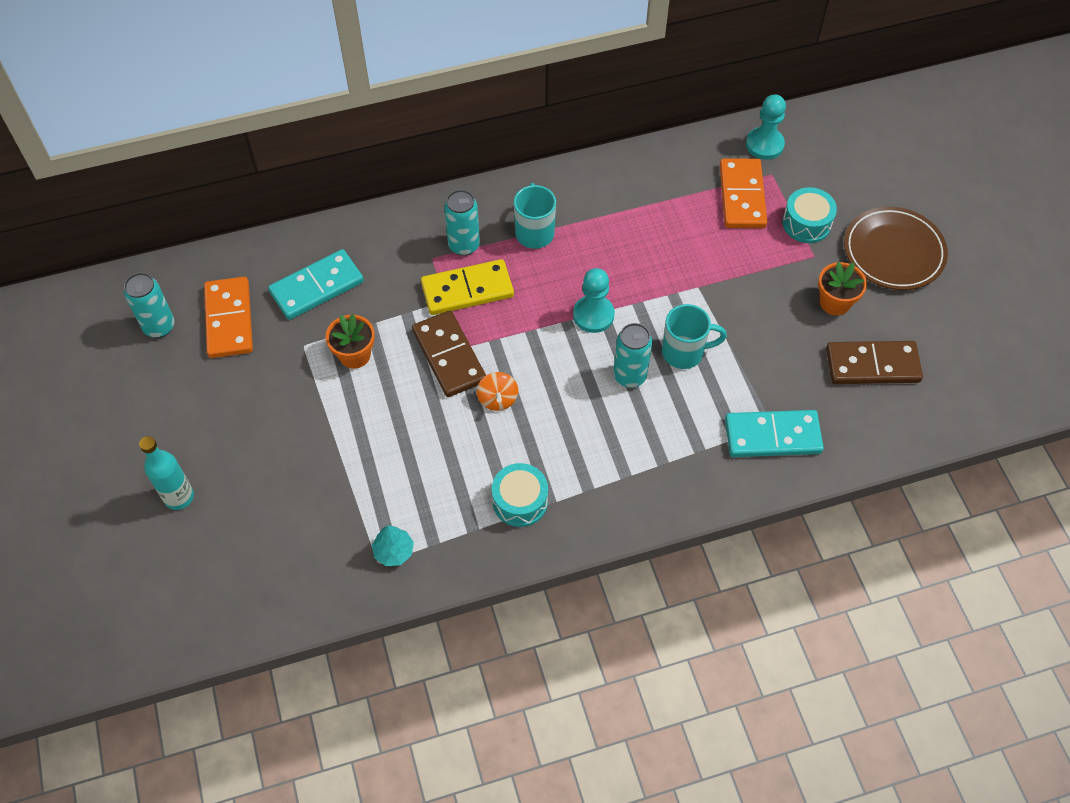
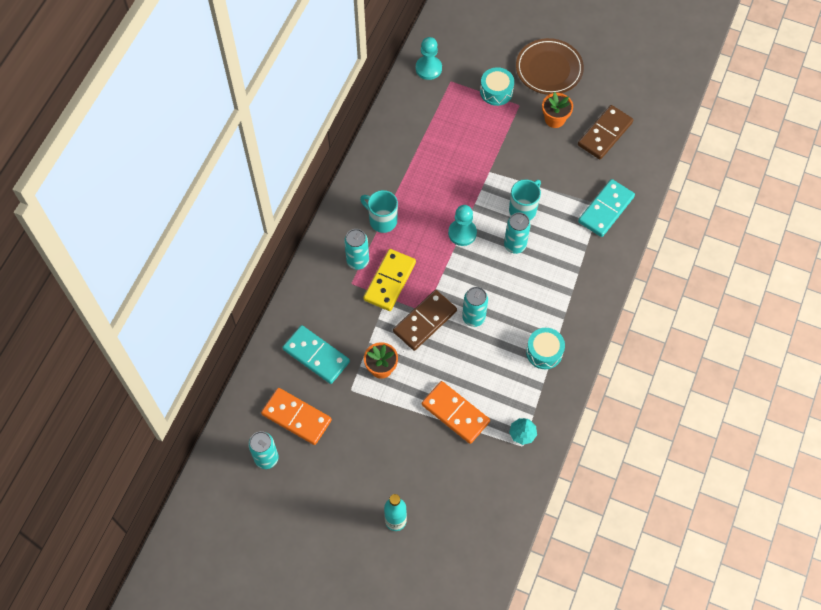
camera: 50 degrees left, 5 degrees up
turquoise domino [268,249,364,320] -> turquoise domino turned 60 degrees counterclockwise [282,325,350,384]
brown domino [412,310,486,397] -> brown domino turned 60 degrees counterclockwise [393,290,457,351]
orange spinning top [477,372,518,411] -> turquoise can [462,287,488,327]
orange domino [720,158,767,228] -> orange domino moved to [422,381,490,444]

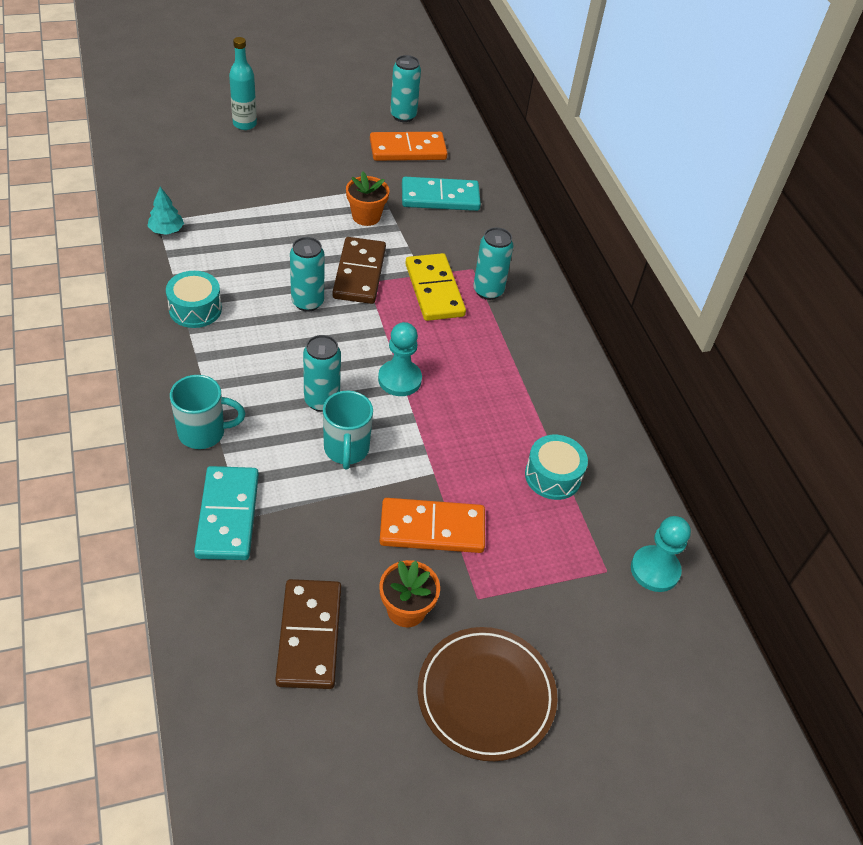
camera: 135 degrees right, 15 degrees down
turquoise mug [360,190,398,233] -> turquoise mug moved to [170,375,245,449]
orange domino [422,381,490,444] -> orange domino moved to [379,498,485,553]
turquoise drum [480,67,514,106] -> turquoise drum moved to [525,435,588,500]

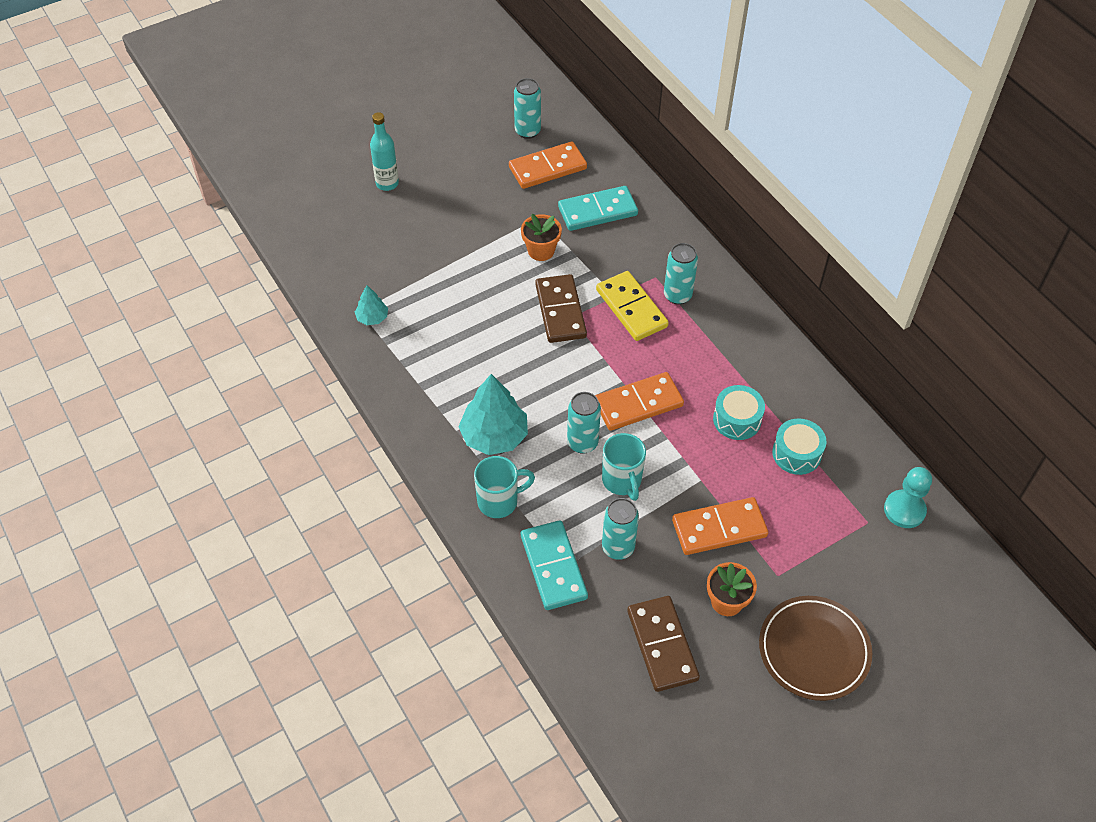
camera: 10 degrees left, 5 degrees up
turquoise drum [166,271,222,328] -> turquoise drum moved to [713,385,765,440]
turquoise can [290,237,325,312] -> turquoise can moved to [602,498,639,560]
turquoise pawn [378,322,422,396] -> orange domino [595,372,684,431]
none -> turquoise tree [458,374,528,455]

